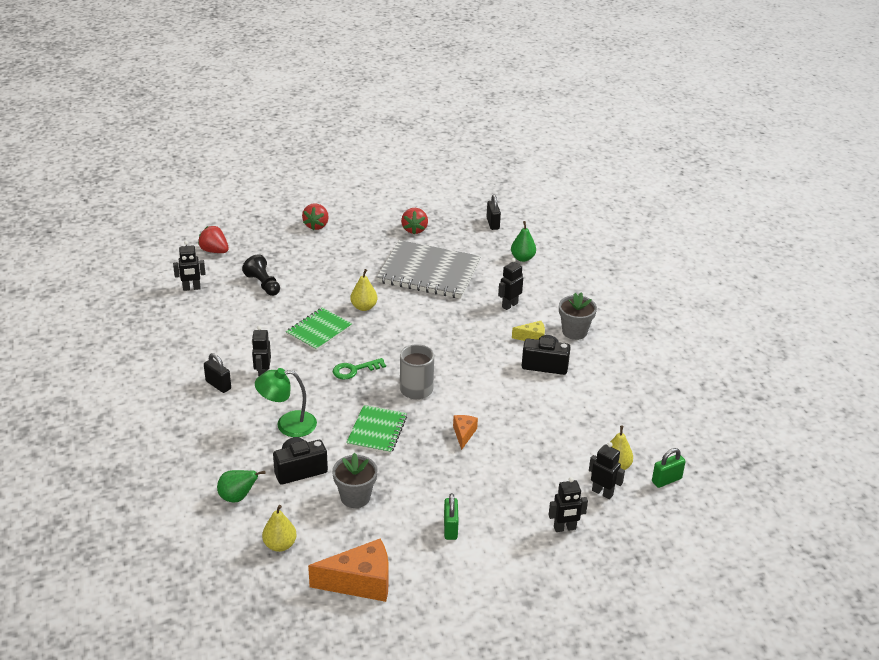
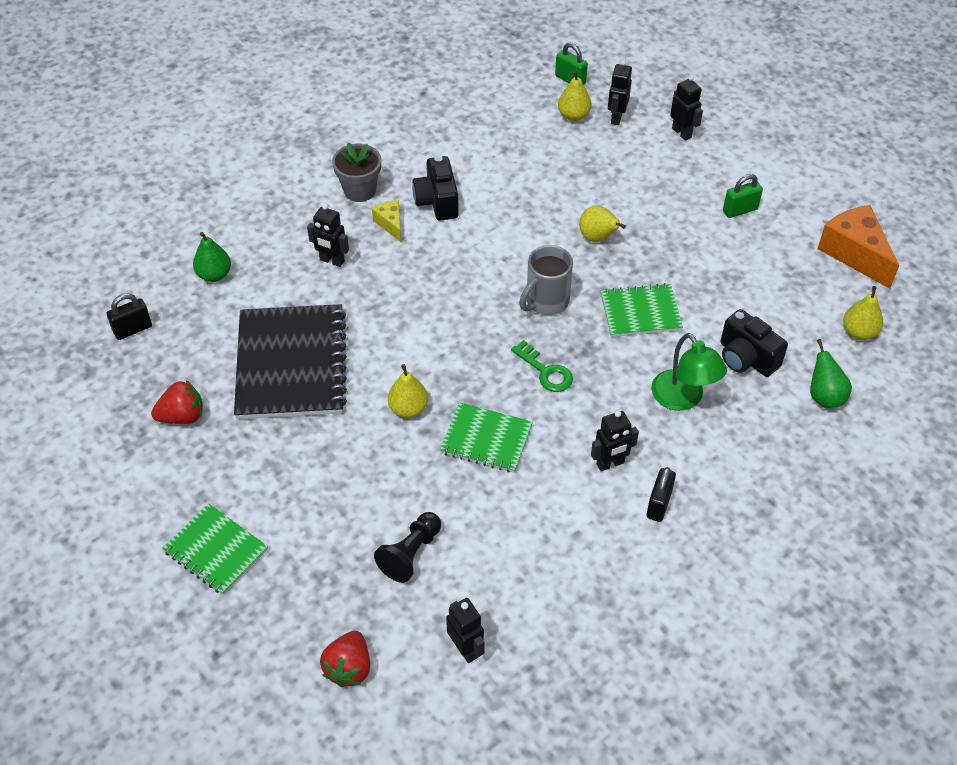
camera: 110 degrees left, 15 degrees up
red strawberry [302,203,329,230] -> green notebook [162,503,268,595]
grey flower pot [332,453,378,508] -> none
grey notebook [377,240,481,299] -> black notebook [234,304,347,419]
orange cheese [453,415,478,450] -> yellow pear [579,205,626,242]

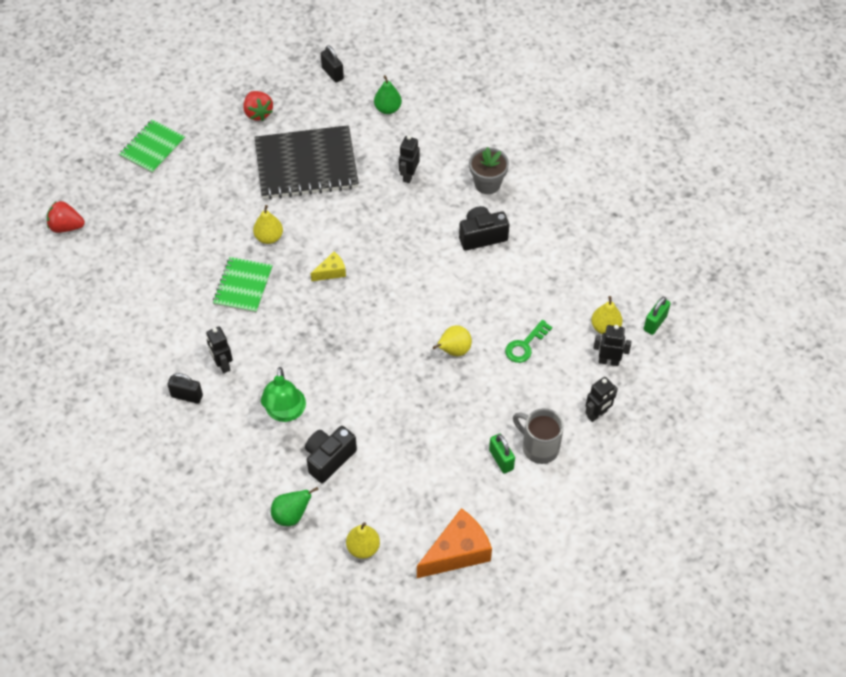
camera: 85 degrees right, 5 degrees up
yellow cheese [372,200,401,242] -> yellow cheese moved to [311,252,346,281]
black pawn [374,512,441,583] -> none
black robot [446,598,485,663] -> none
green key [511,340,573,392] -> green key moved to [505,320,552,363]
grey mug [519,245,573,315] -> grey mug moved to [513,408,564,464]
green notebook [601,283,683,337] -> none
green lamp [651,333,727,411] -> green lamp turned 60 degrees counterclockwise [261,367,306,422]

